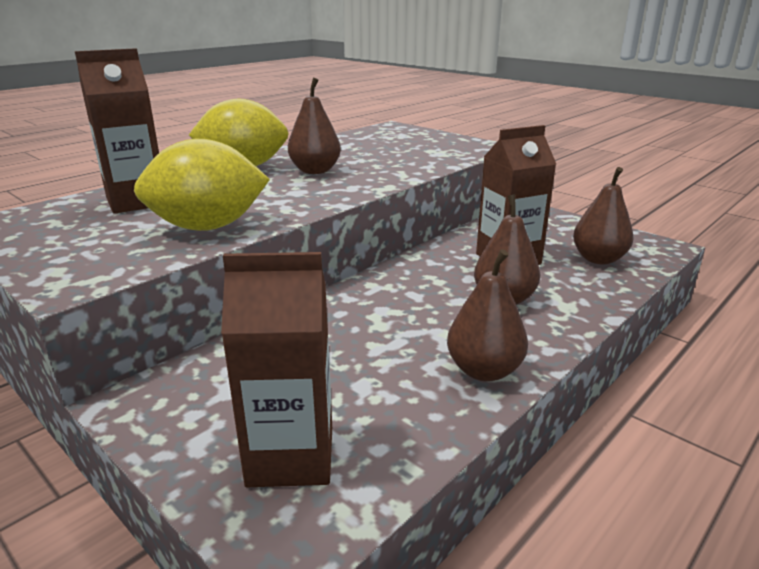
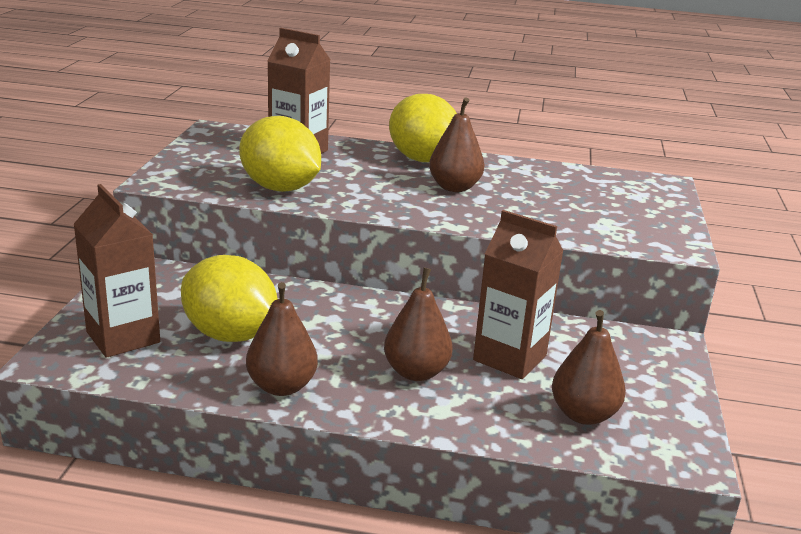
camera: 55 degrees right, 0 degrees up
none -> yellow lemon [181,255,278,342]

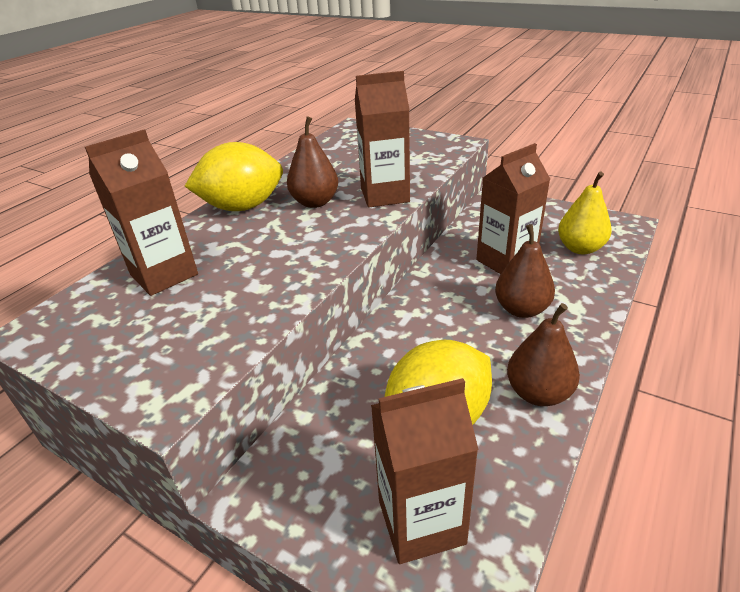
camera: 65 degrees left, 10 degrees up
yellow lemon [239,116,321,192] -> none
brown pear [552,310,626,425] -> yellow pear [558,172,612,254]
none -> brown carton [355,71,410,208]

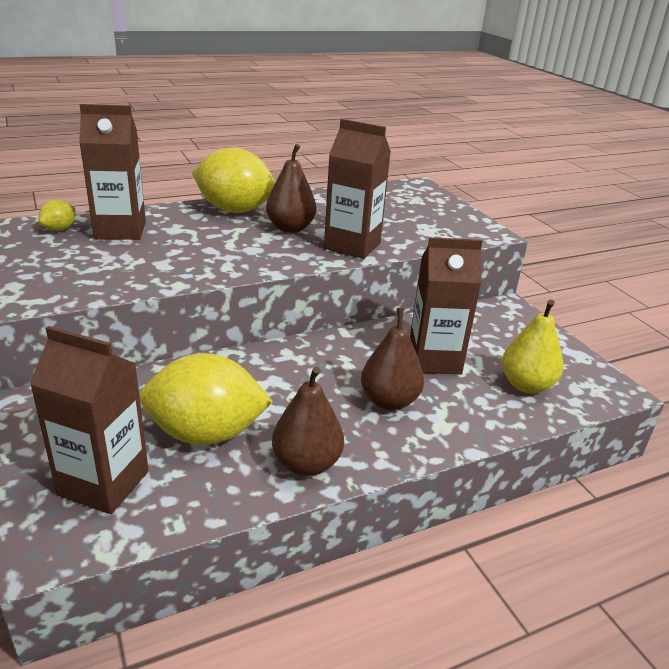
camera: 30 degrees right, 5 degrees down
none -> yellow lemon [38,200,76,231]

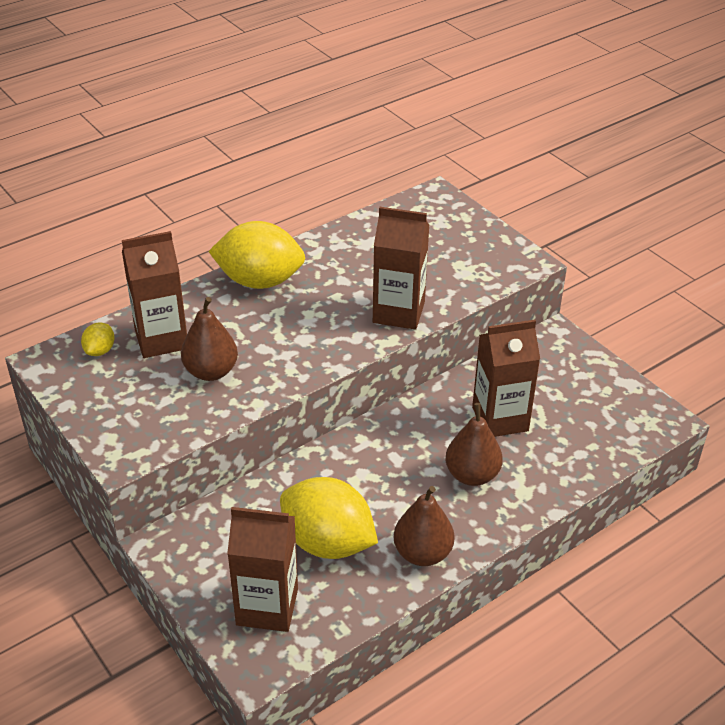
camera: 10 degrees left, 10 degrees up
yellow lemon [139,353,273,445] -> yellow lemon turned 45 degrees clockwise [280,477,378,559]
brown pear [266,144,316,233] -> brown pear moved to [181,297,238,381]
yellow pear [502,300,564,393] -> none

